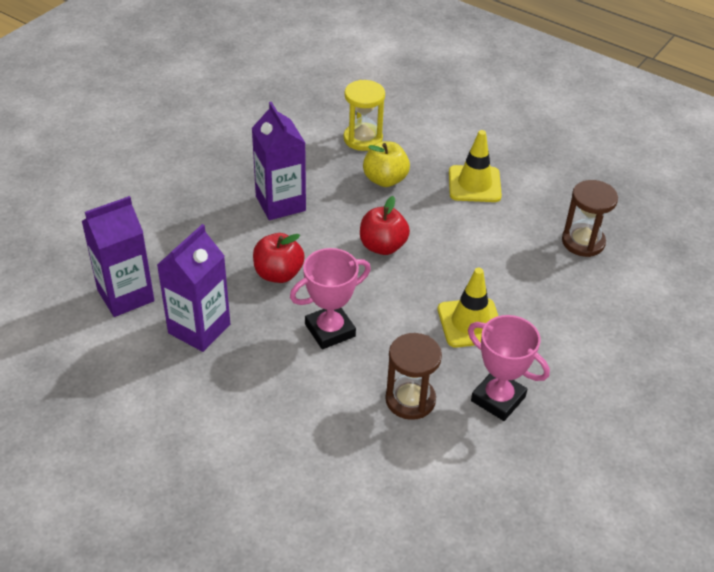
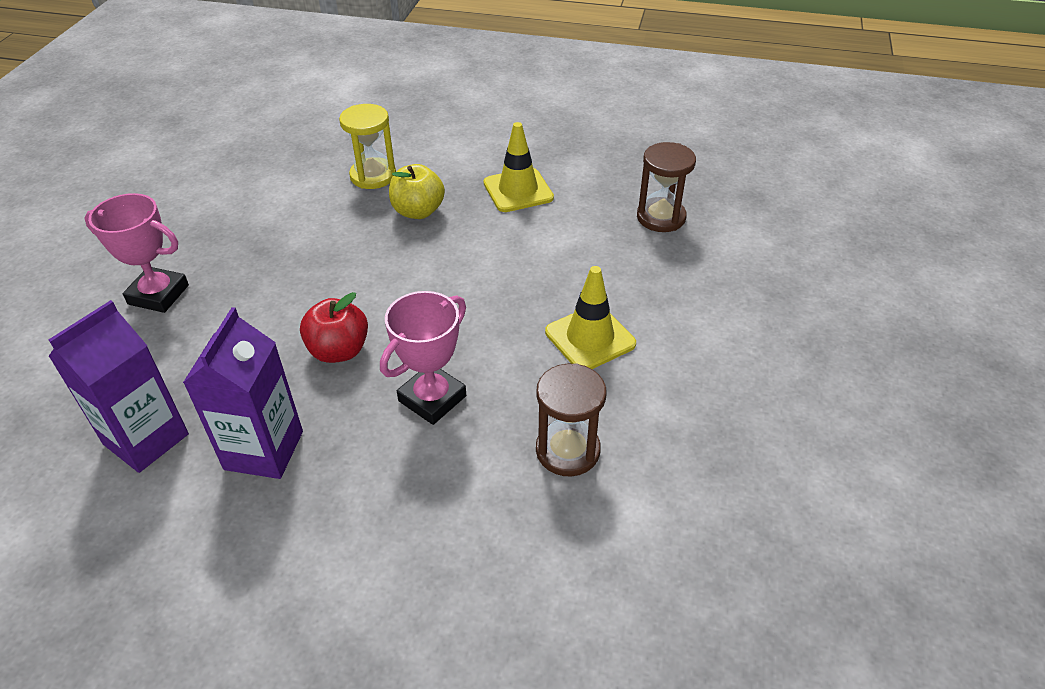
camera: 20 degrees left, 0 degrees up
purple carton [252,102,306,220] -> none
red apple [360,196,410,255] -> none
pink trophy [468,315,550,421] -> pink trophy moved to [84,193,189,313]

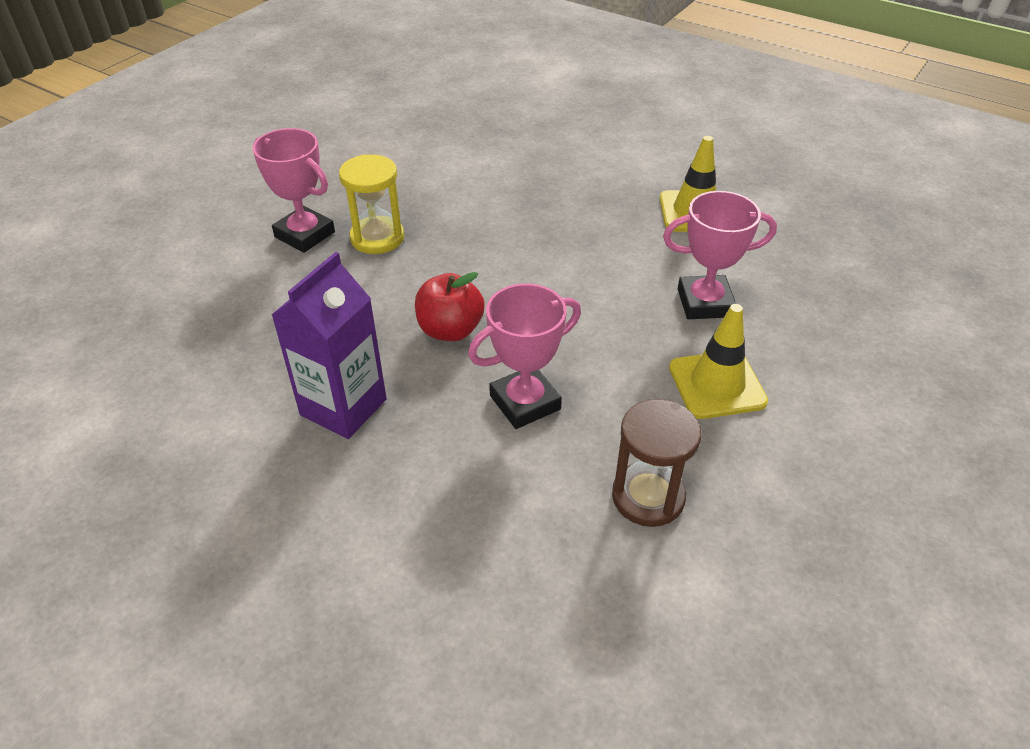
camera: 20 degrees right, 0 degrees up
purple carton [48,300,189,473] -> none
yellow hourglass [339,104,396,189] -> yellow hourglass moved to [339,154,404,254]
yellow apple [389,164,445,219] -> none
brown hourglass [637,142,696,232] -> none
none -> pink trophy [663,191,777,319]

